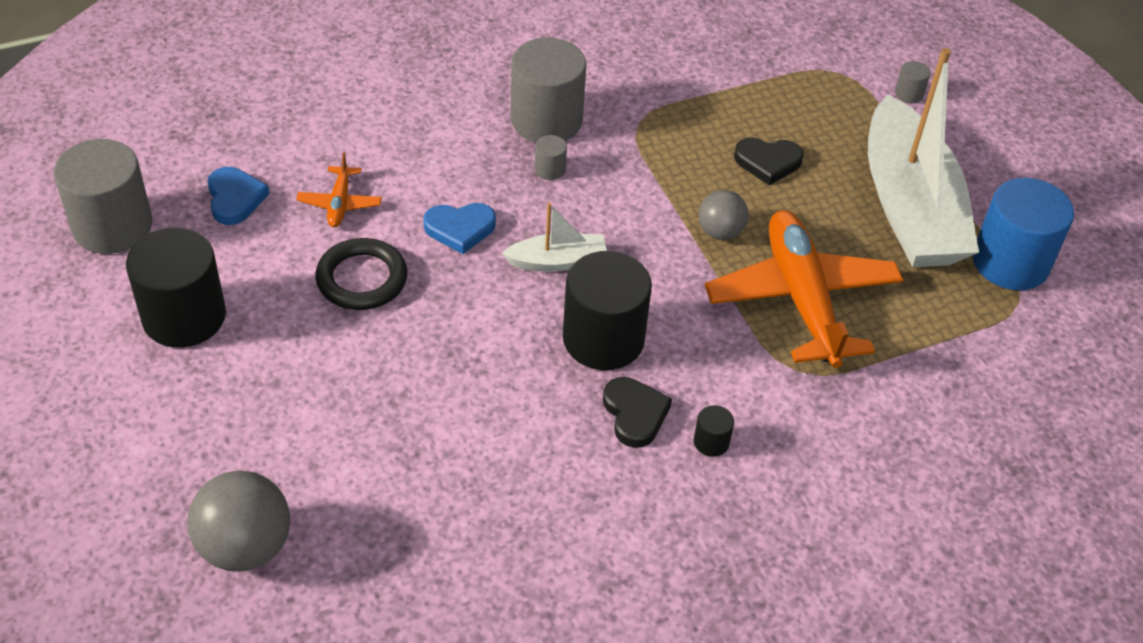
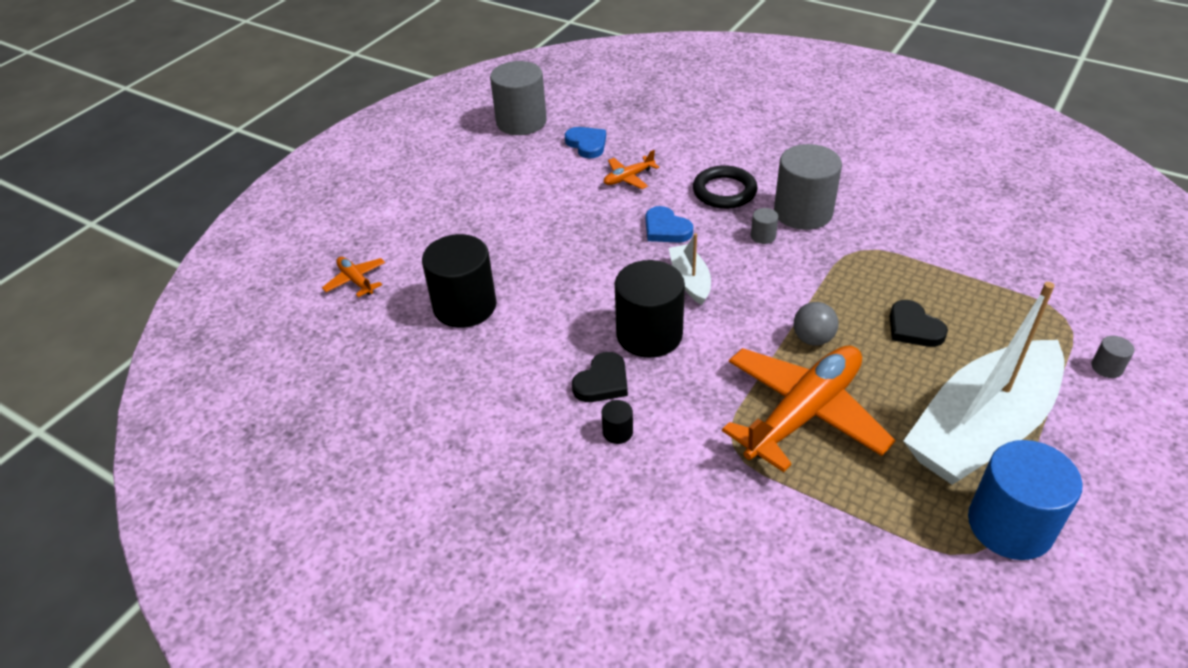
camera: 60 degrees right, 5 degrees down
black cylinder [126,228,226,348] -> black cylinder moved to [422,234,497,328]
grey ball [188,470,290,572] -> orange plane [322,257,385,297]
blue heart [207,167,270,225] -> blue heart turned 75 degrees counterclockwise [565,127,606,158]
black ring [315,238,407,310] -> black ring moved to [693,165,757,209]
white boat [502,203,607,272] -> white boat turned 150 degrees counterclockwise [669,233,711,305]

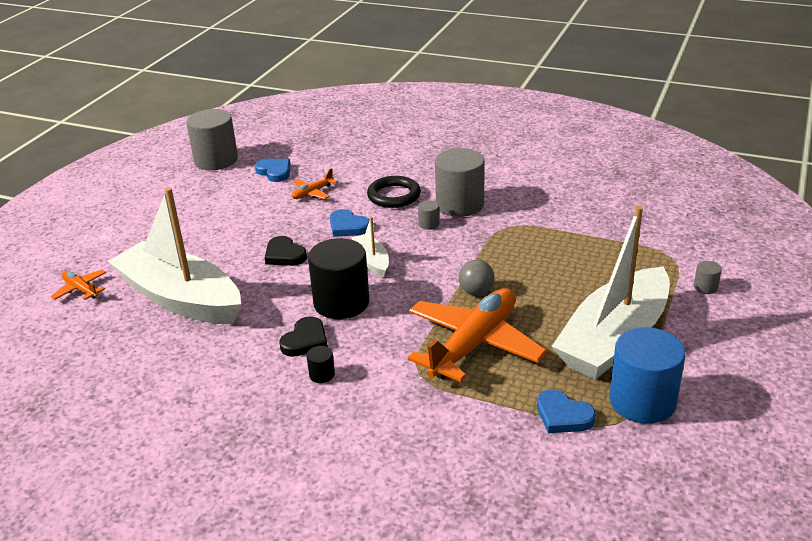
camera: 10 degrees left, 10 degrees down
black cylinder [422,234,497,328] -> white boat [108,187,241,324]
black heart [890,300,948,347] -> black heart moved to [265,236,307,266]
none -> blue heart [537,389,596,433]

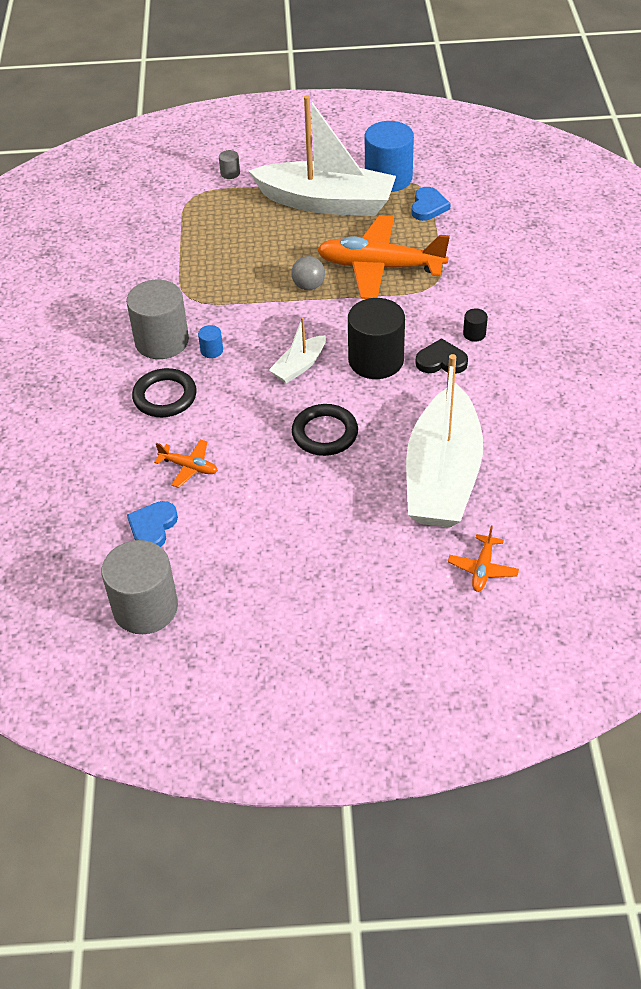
camera: 115 degrees left, 15 degrees up
black heart [265,236,307,266] -> black ring [292,404,358,456]
blue heart [330,209,370,237] -> none
grey cylinder [418,200,439,230] -> blue cylinder [198,325,223,358]

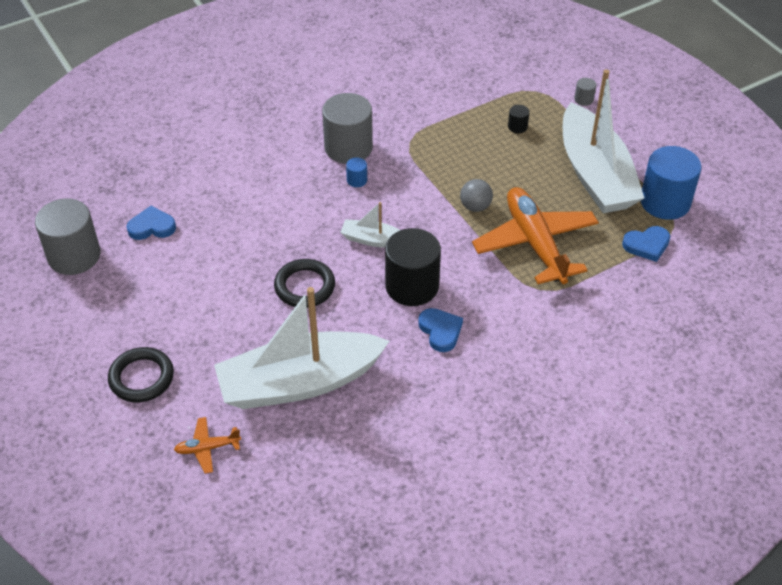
camera: 60 degrees right, 0 degrees up
black ring [132,368,197,417] -> black ring moved to [108,347,174,402]
orange plane [154,439,218,488] -> none
black heart [415,338,468,374] -> blue heart [418,308,463,352]
black cylinder [463,308,488,342] -> black cylinder moved to [508,105,530,133]

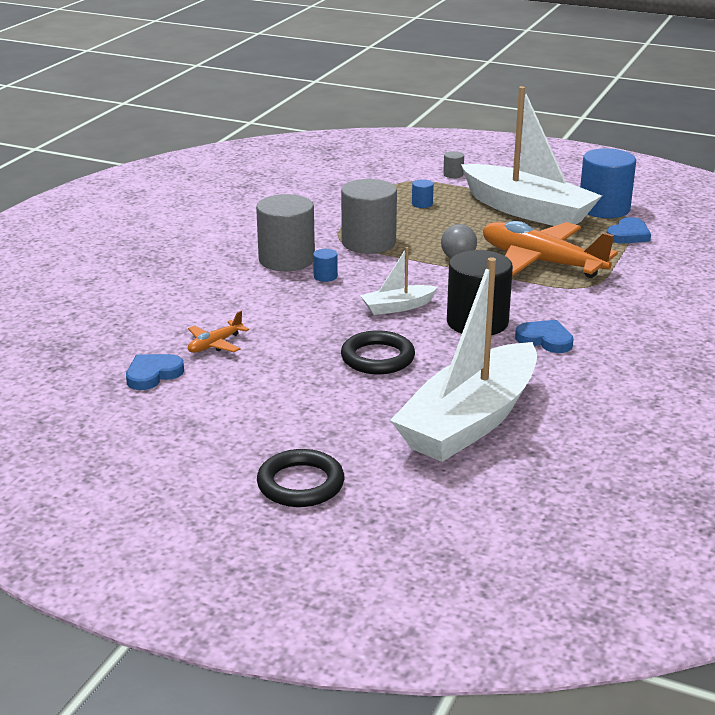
camera: 35 degrees left, 20 degrees down
grey cylinder [35,198,101,275] -> grey cylinder moved to [341,179,397,254]
orange plane [174,417,241,474] -> orange plane moved to [188,311,249,353]
black cylinder [508,105,530,133] -> blue cylinder [412,179,434,208]

